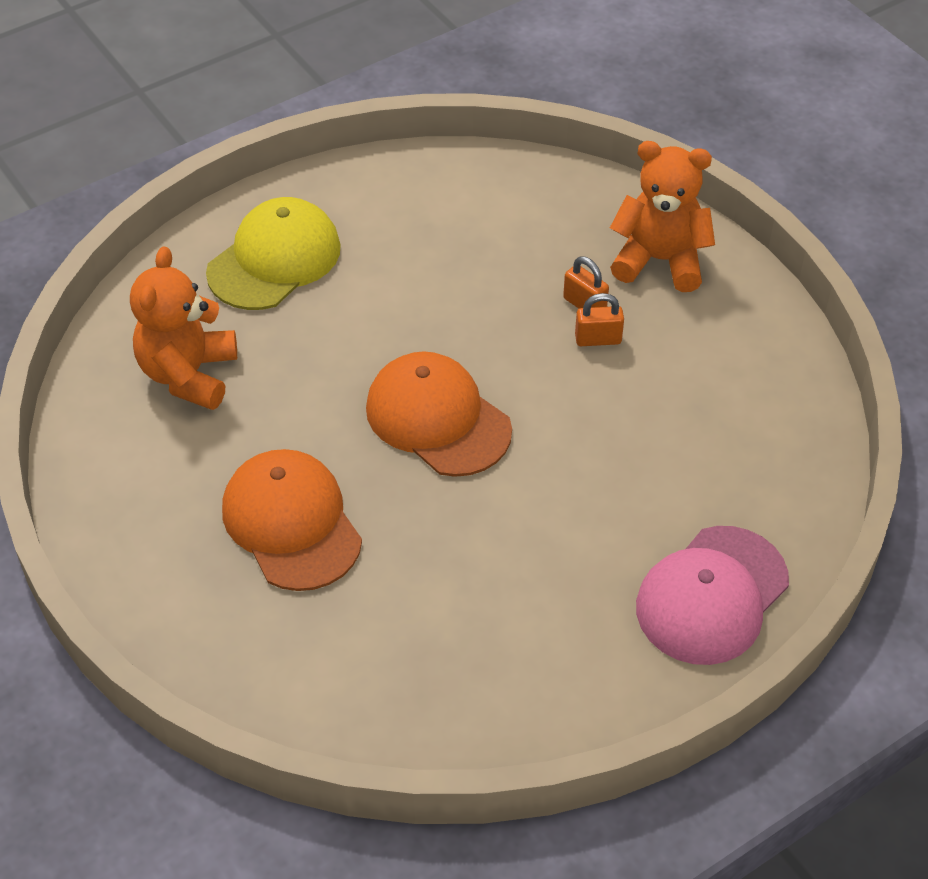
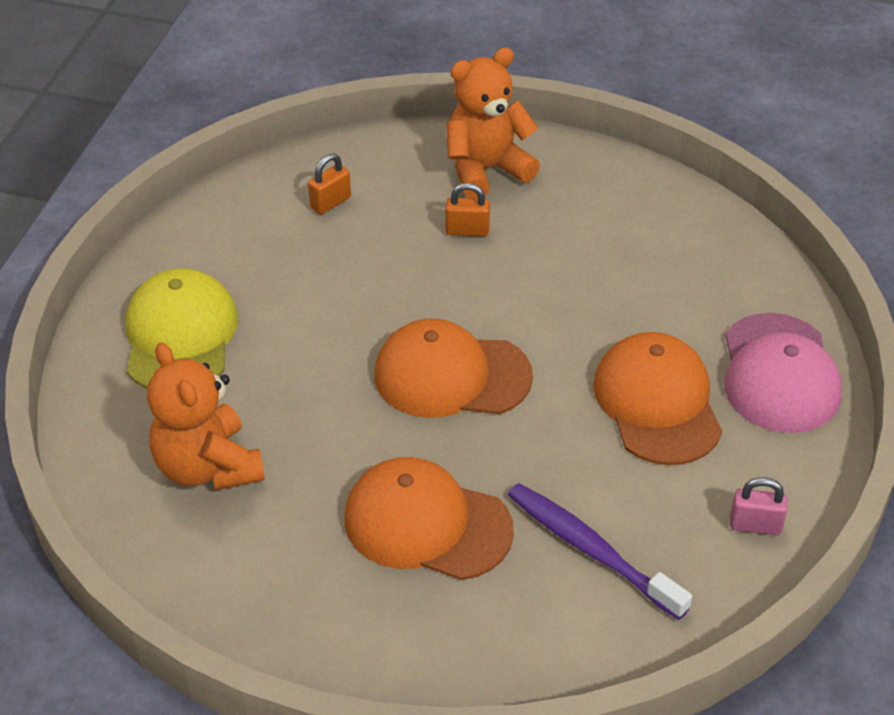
camera: 40 degrees left, 5 degrees down
orange padlock [575,293,624,346] -> orange padlock moved to [308,153,351,214]
none -> purple toothbrush [508,483,692,620]
none -> orange cap [593,332,722,465]
none -> pink padlock [730,477,788,535]

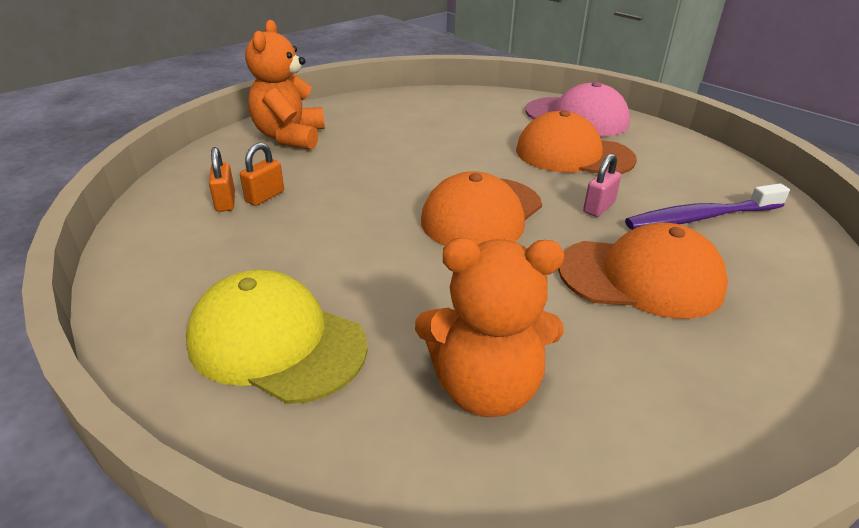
camera: 60 degrees left, 10 degrees down
orange cap [344,457,514,580] -> orange cap turned 135 degrees counterclockwise [558,223,728,319]
orange padlock [446,183,490,237] -> orange padlock moved to [240,143,284,206]
pink padlock [730,477,788,535] -> pink padlock moved to [583,154,621,217]

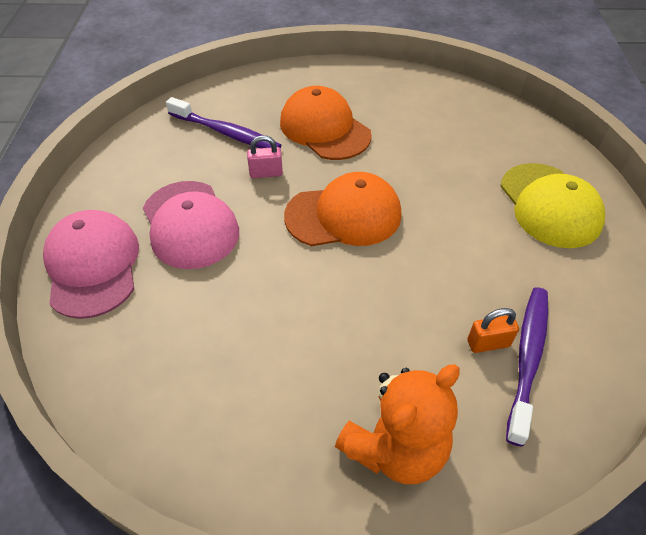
camera: 135 degrees left, 15 degrees up
orange padlock [209,147,235,212] -> purple toothbrush [506,288,548,446]
orange teddy bear [415,238,564,417] -> none
orange cap [516,110,637,174] -> pink cap [143,181,239,269]

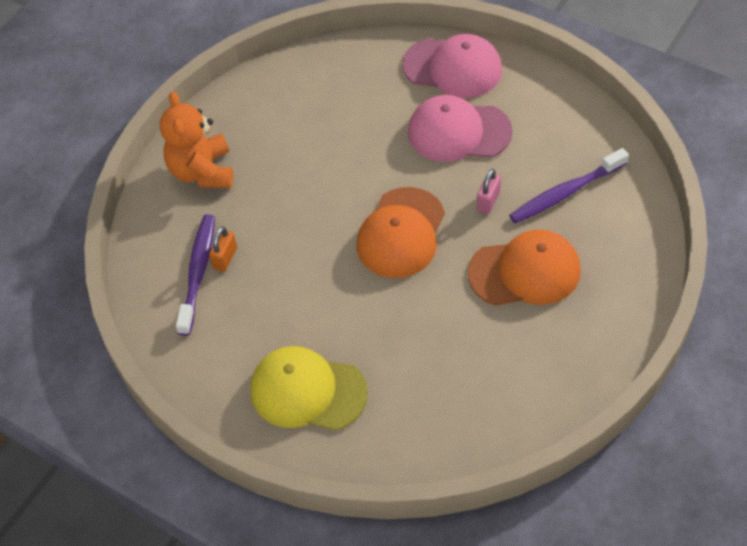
camera: 125 degrees right, 5 degrees up
purple toothbrush [506,288,548,446] -> purple toothbrush turned 135 degrees counterclockwise [176,214,215,336]

